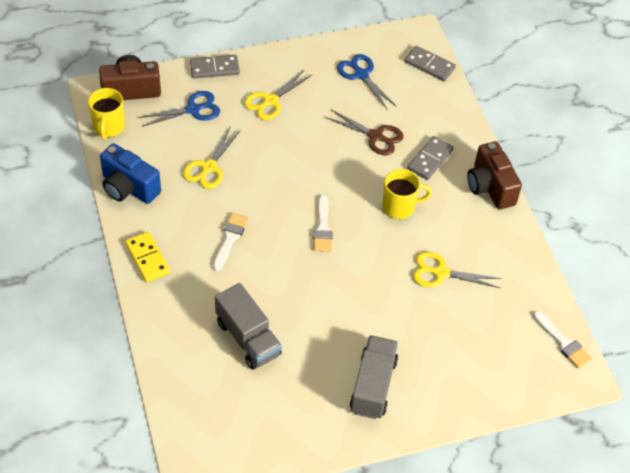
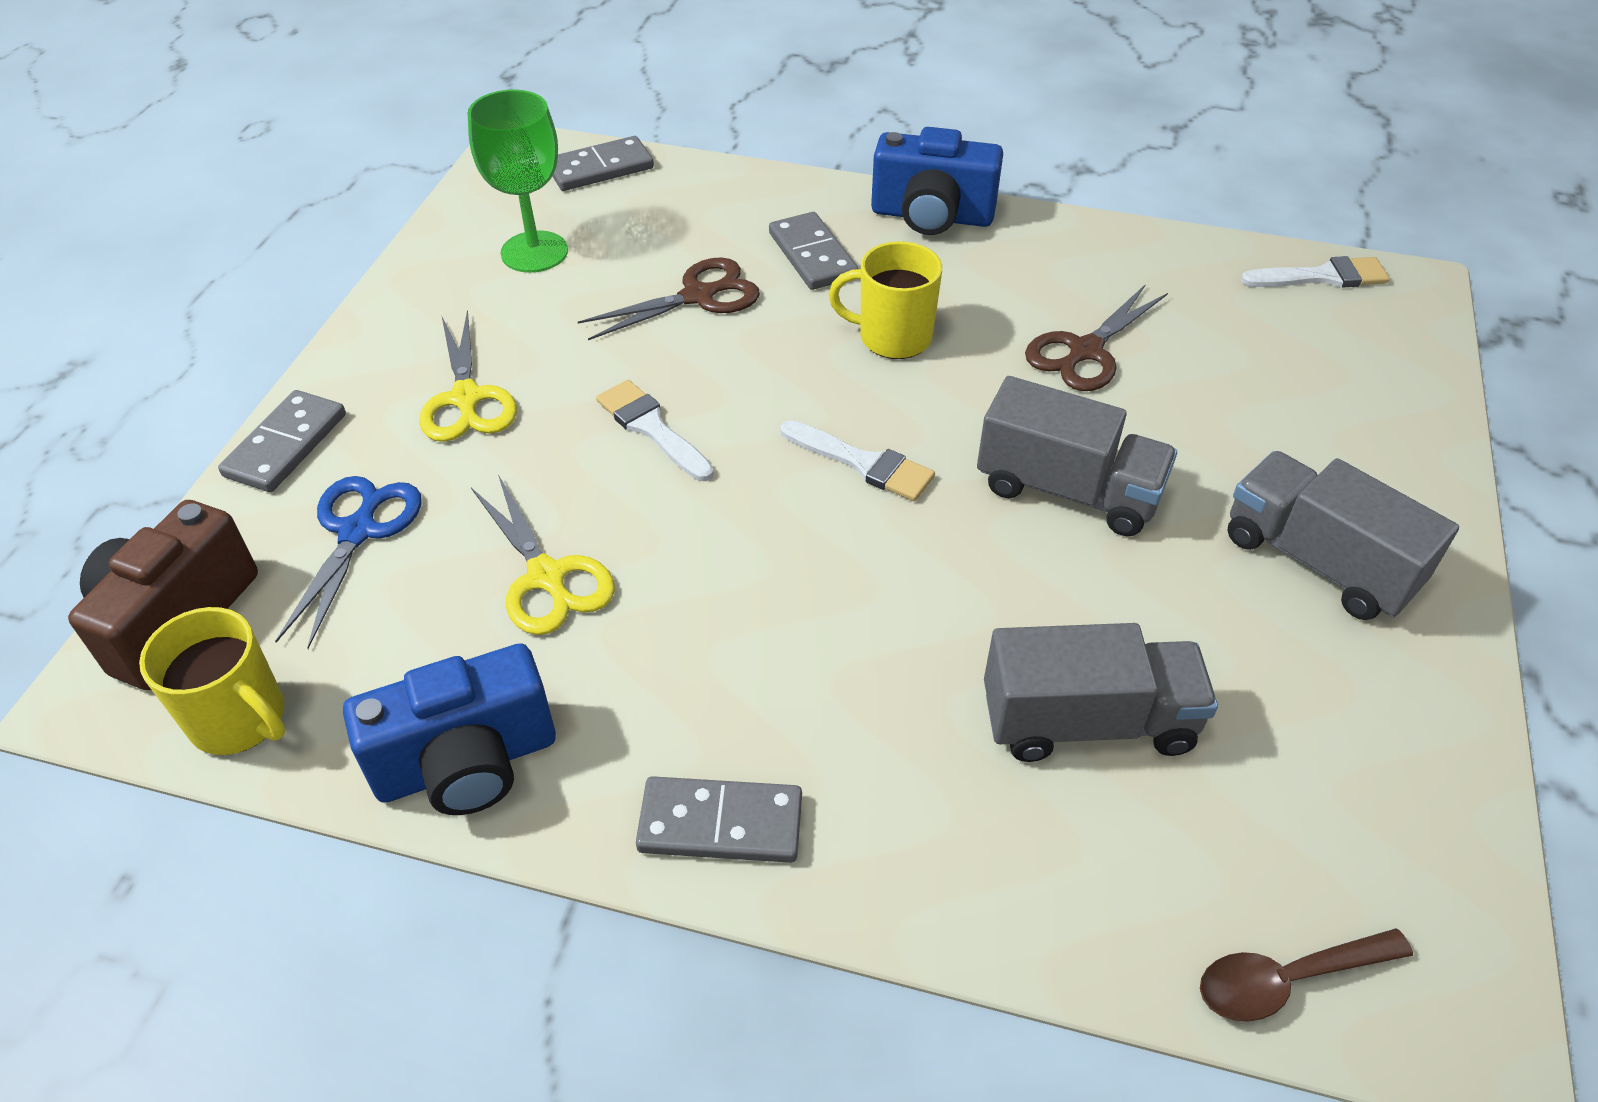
camera: 55 degrees left, 5 degrees down
yellow domino [125,232,170,282] -> grey domino [636,776,802,863]
white brush [213,213,249,271] -> white brush moved to [596,380,714,481]
blue scissors [337,54,397,110] -> green goblet [467,89,568,273]
yellow mug [382,169,432,219] -> yellow mug turned 105 degrees counterclockwise [829,241,942,359]
yellow scissors [413,252,502,288] -> brown scissors [1025,284,1168,391]
brown camera [467,141,522,209] -> blue camera [871,127,1003,235]
none -> grey truck [977,376,1177,536]
none -> brown spoon [1200,928,1413,1022]

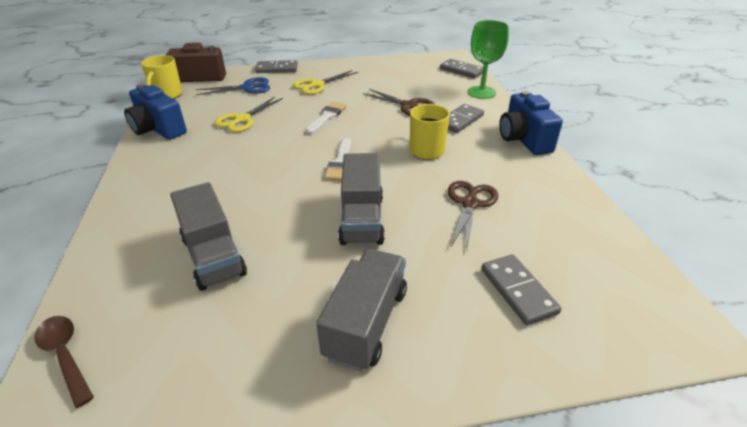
camera: 65 degrees right, 10 degrees down
green goblet [467,89,568,273] -> green goblet moved to [468,20,509,99]
grey domino [636,776,802,863] -> grey domino moved to [481,254,561,325]
brown scissors [1025,284,1168,391] -> brown scissors turned 90 degrees clockwise [448,181,498,250]
white brush [1240,256,1390,288] -> none

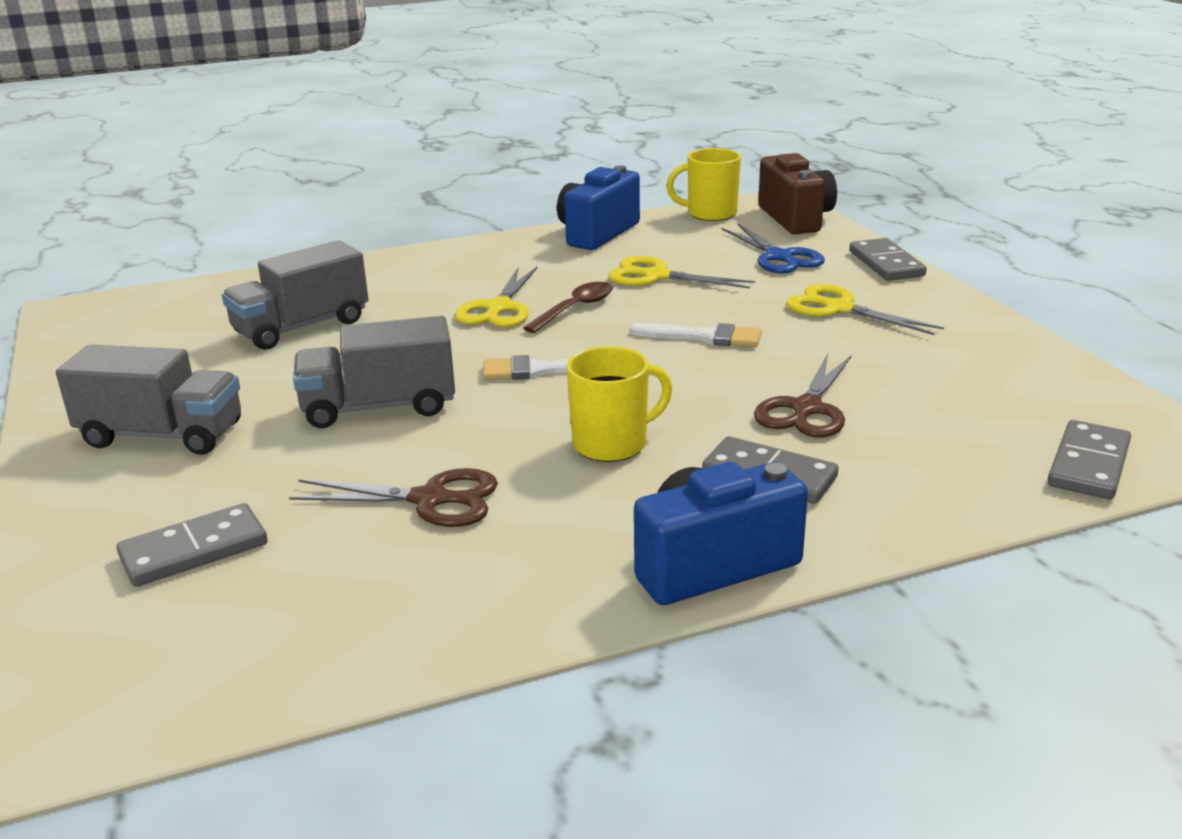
camera: 80 degrees right, 10 degrees down
brown spoon [34,316,94,408] -> brown spoon moved to [523,282,613,333]
green goblet [468,20,509,99] -> none
none -> yellow scissors [455,267,538,327]

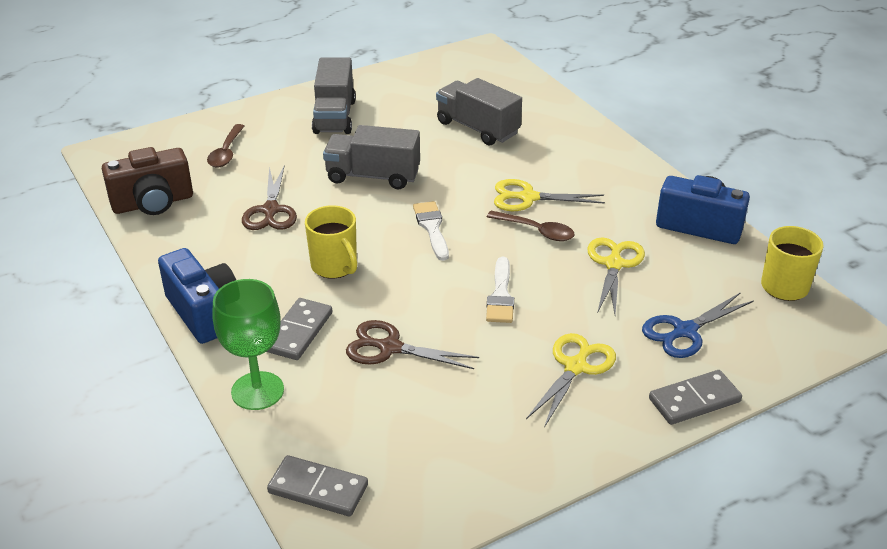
camera: 80 degrees right, 10 degrees up
grey domino [116,503,267,587] -> brown spoon [207,124,245,167]
grey truck [293,316,455,428] -> grey truck turned 60 degrees counterclockwise [323,125,420,189]
brown camera [758,153,837,234] -> brown camera moved to [102,147,193,215]
none -> green goblet [212,279,284,410]

